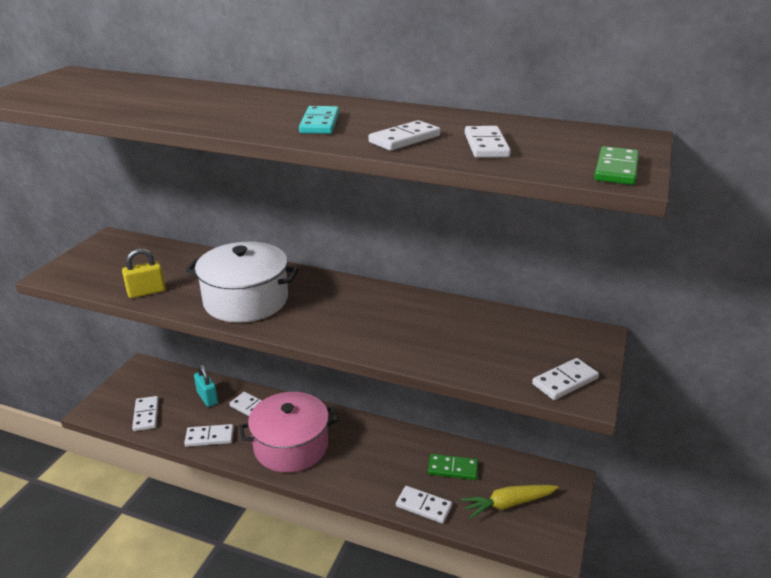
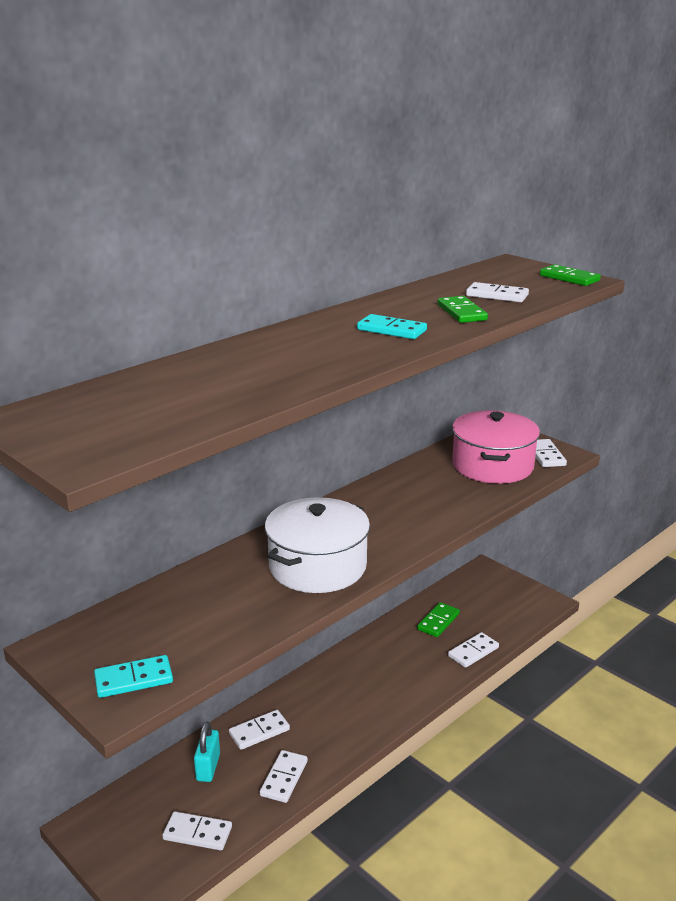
camera: 65 degrees left, 5 degrees down
yellow padlock [122,248,166,298] -> none
turquoise padlock [194,364,218,407] -> turquoise padlock turned 75 degrees counterclockwise [194,722,220,782]
pink pot [239,392,338,473] -> pink pot moved to [452,410,540,484]
white domino [368,120,441,151] -> green domino [437,296,488,323]
yellow carrot [461,485,559,519] -> none
none -> turquoise domino [94,655,173,698]

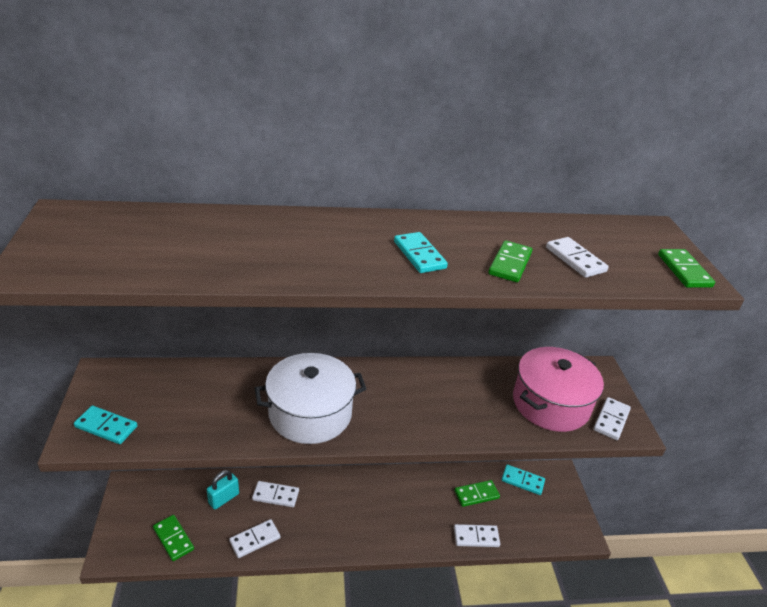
camera: 35 degrees right, 10 degrees up
white domino [162,811,232,850] -> green domino [153,515,194,561]
none -> turquoise domino [502,464,545,495]

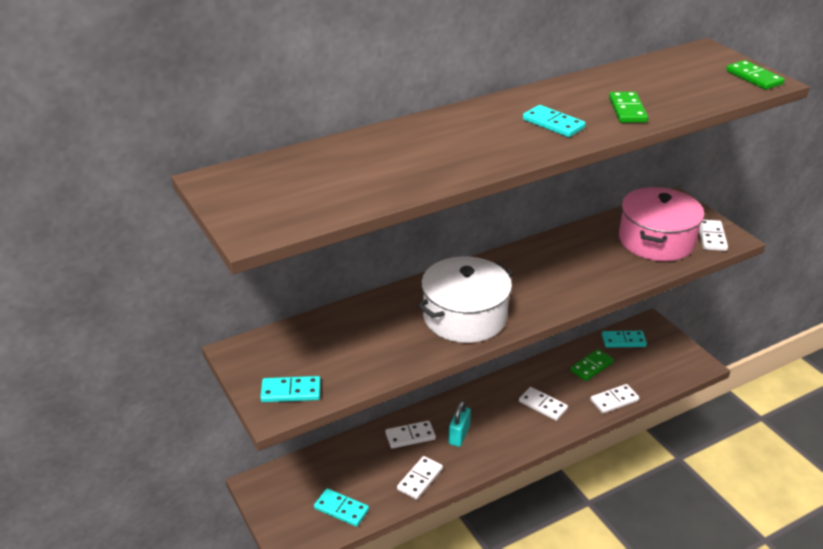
camera: 20 degrees left, 0 degrees up
green domino [153,515,194,561] -> turquoise domino [314,488,369,527]
turquoise padlock [207,470,239,509] -> turquoise padlock moved to [448,401,471,447]
white domino [546,237,609,278] -> white domino moved to [519,387,568,421]

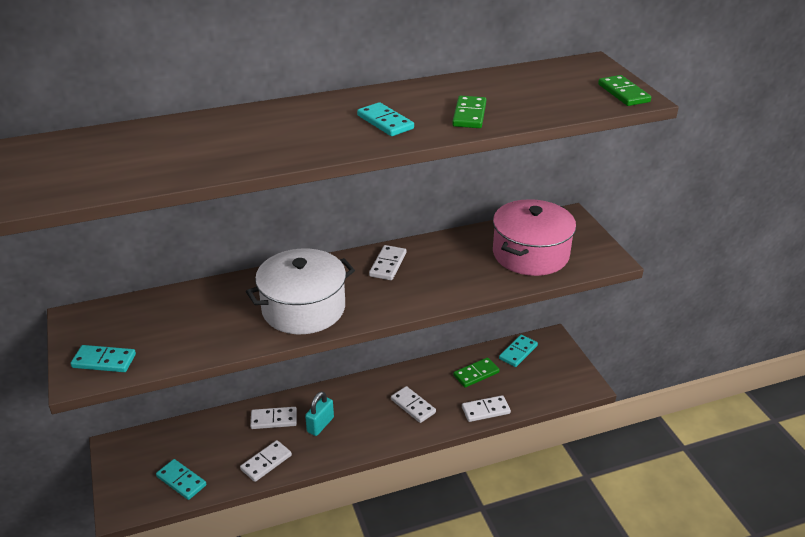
camera: 10 degrees right, 0 degrees up
turquoise domino [602,331,647,348] -> turquoise domino turned 60 degrees counterclockwise [499,335,538,367]
white domino [699,220,728,251] -> white domino moved to [369,245,406,280]

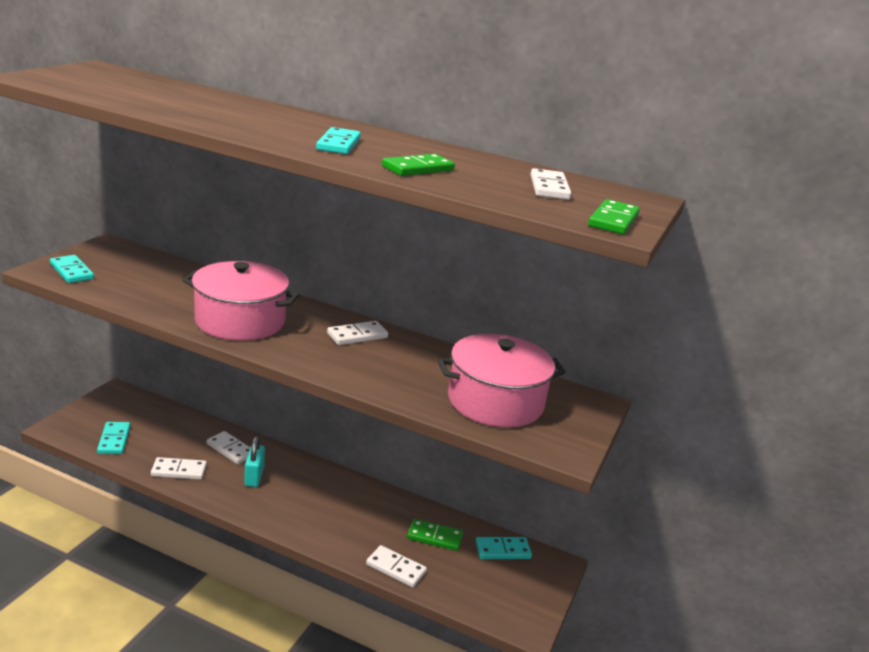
camera: 40 degrees right, 10 degrees down
white pot [246,249,355,334] -> pink pot [182,261,299,341]
turquoise padlock [305,391,334,436] -> turquoise padlock turned 75 degrees counterclockwise [244,436,265,487]
white domino [391,386,436,423] -> white domino moved to [531,168,571,200]

